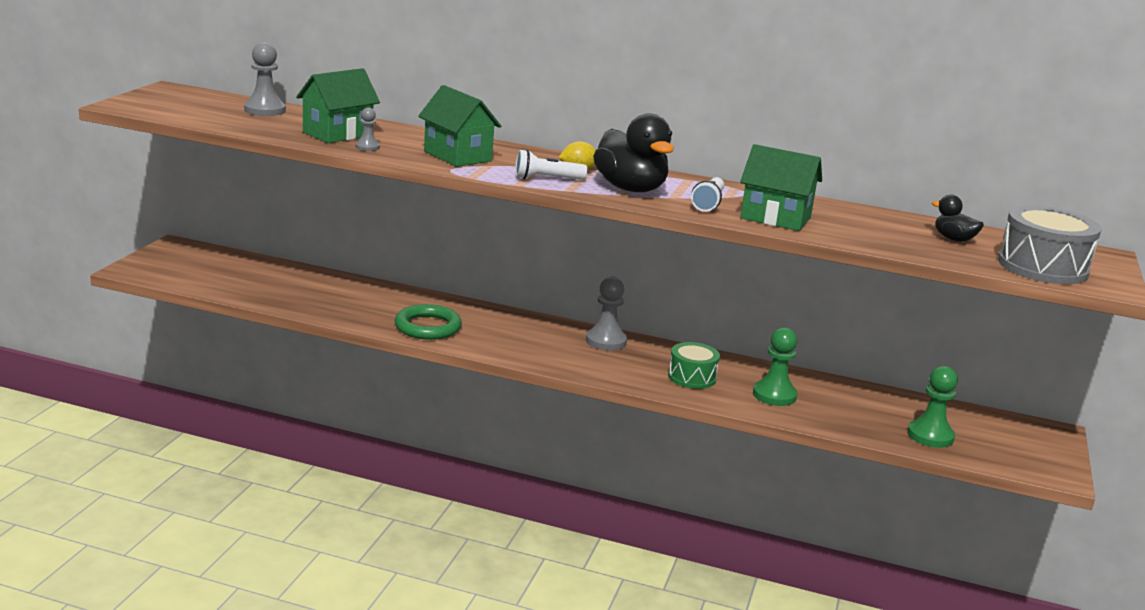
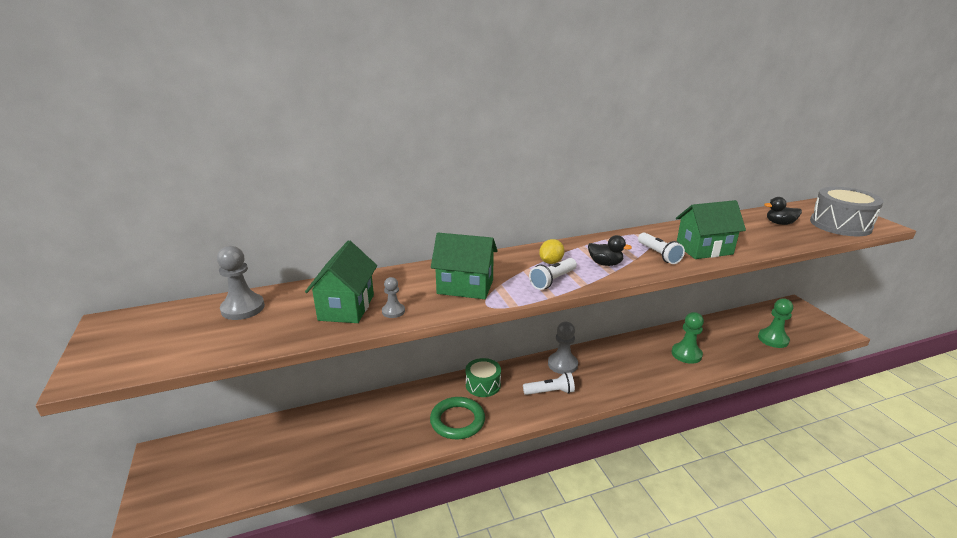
camera: 35 degrees left, 5 degrees up
black duck [593,113,674,192] -> black duck [588,235,632,266], size x0.50
green drum [668,342,720,389] -> green drum moved to [466,358,501,397]
none -> white flashlight [523,372,575,395]

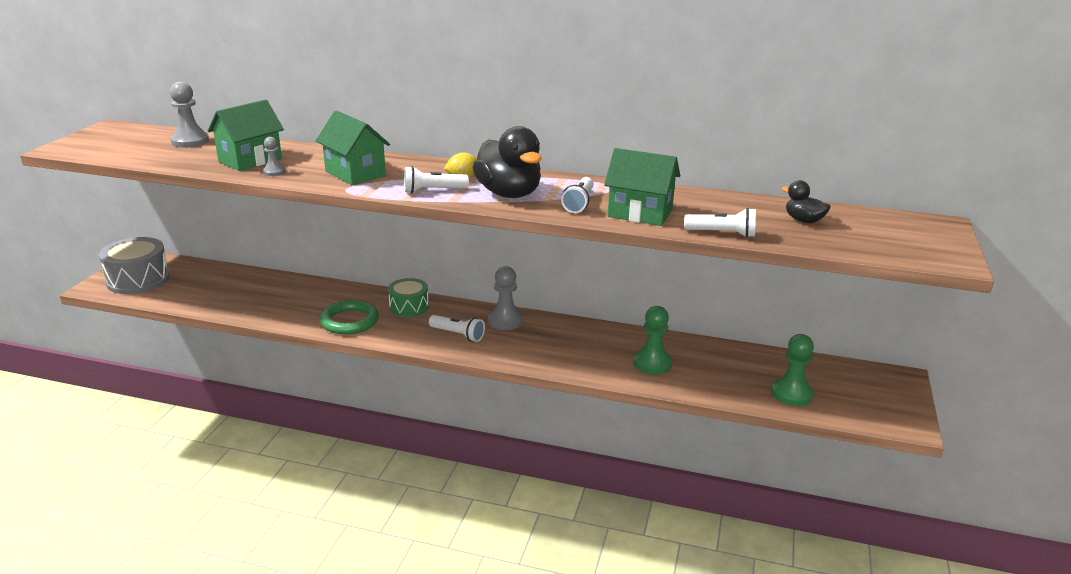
camera: 35 degrees right, 0 degrees up
black duck [588,235,632,266] -> black duck [472,126,542,198], size x1.99
grey drum [810,187,884,236] -> grey drum moved to [99,237,170,294]
none -> white flashlight [684,208,756,238]

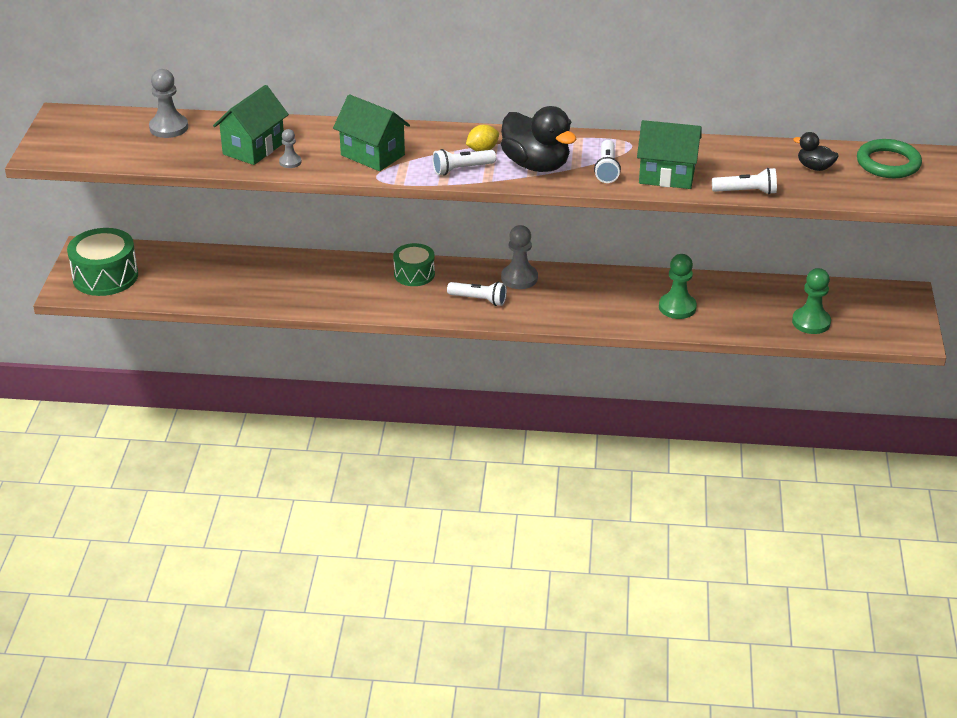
camera: 10 degrees left, 10 degrees up
grey drum [99,237,170,294] -> green drum [67,228,138,296]
green ring [320,300,379,335] -> green ring moved to [857,139,922,178]

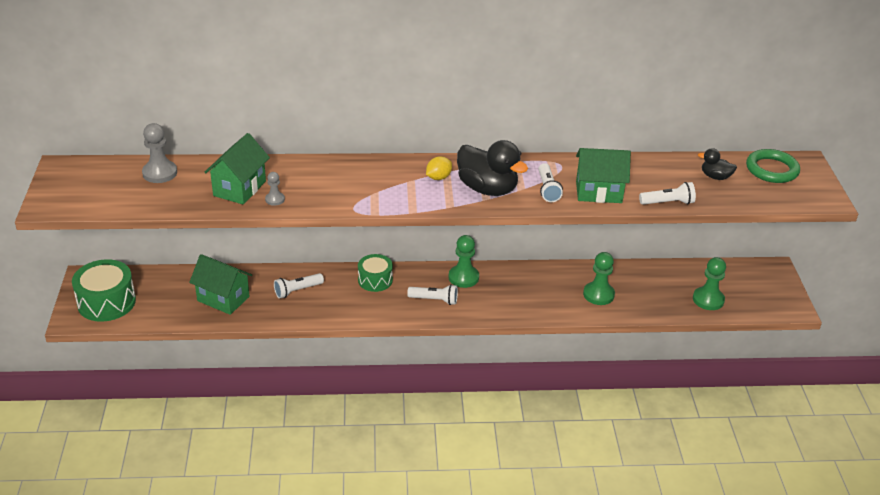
camera: 10 degrees left, 0 degrees up
green house [333,94,410,171] -> green house moved to [189,254,252,315]
white flashlight [432,149,496,175] -> white flashlight moved to [274,273,324,299]
grey pawn [501,225,538,289] -> green pawn [449,235,479,288]

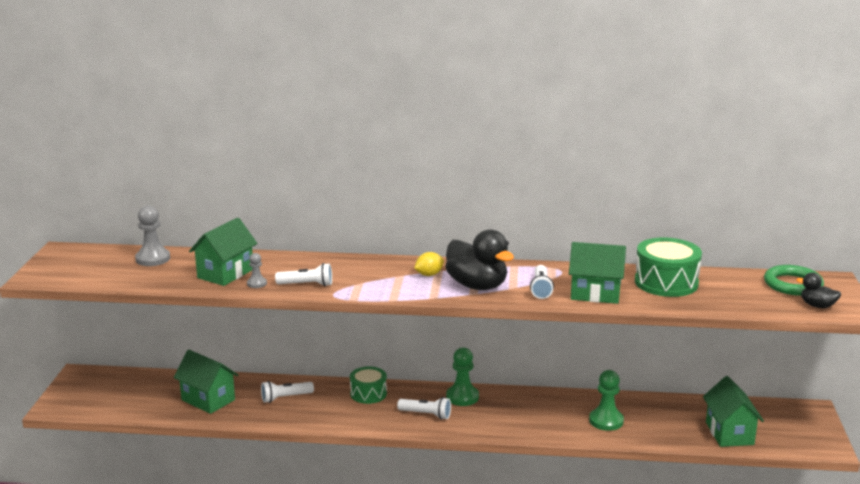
camera: 10 degrees right, 15 degrees down
green drum [72,259,136,322] -> green drum moved to [635,237,702,297]
white flashlight [639,182,696,205] -> white flashlight moved to [275,263,332,286]
green pawn [693,257,726,310] -> green house [703,376,764,447]
black duck [698,148,737,180] -> black duck moved to [796,273,841,308]

